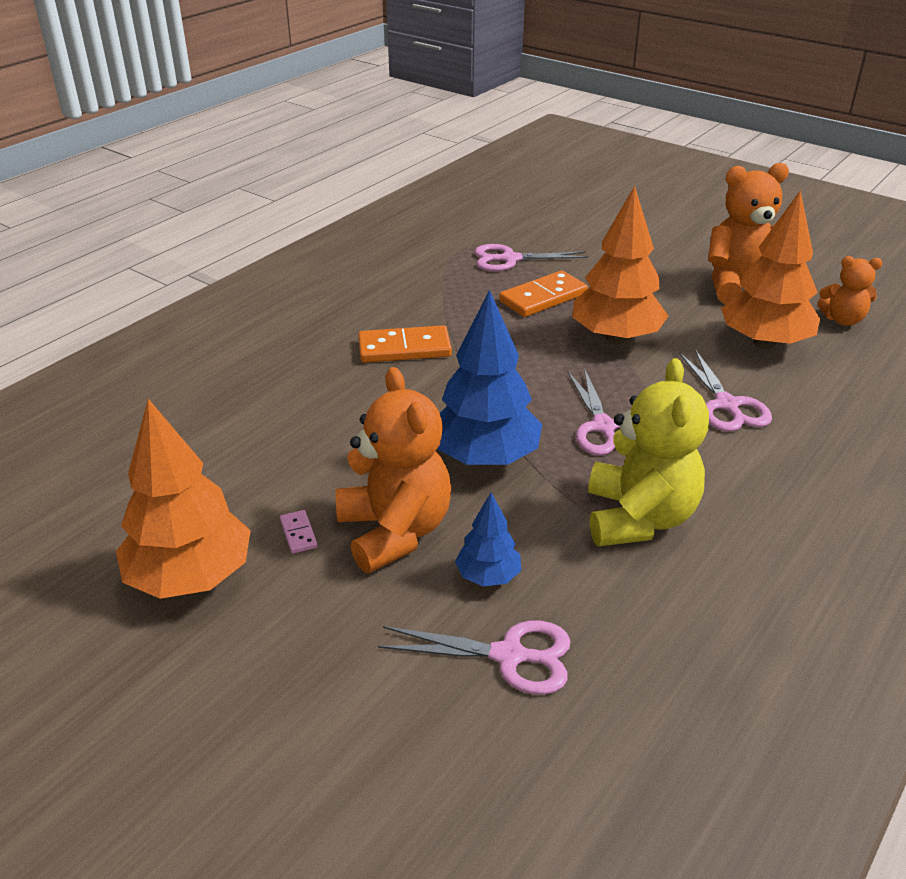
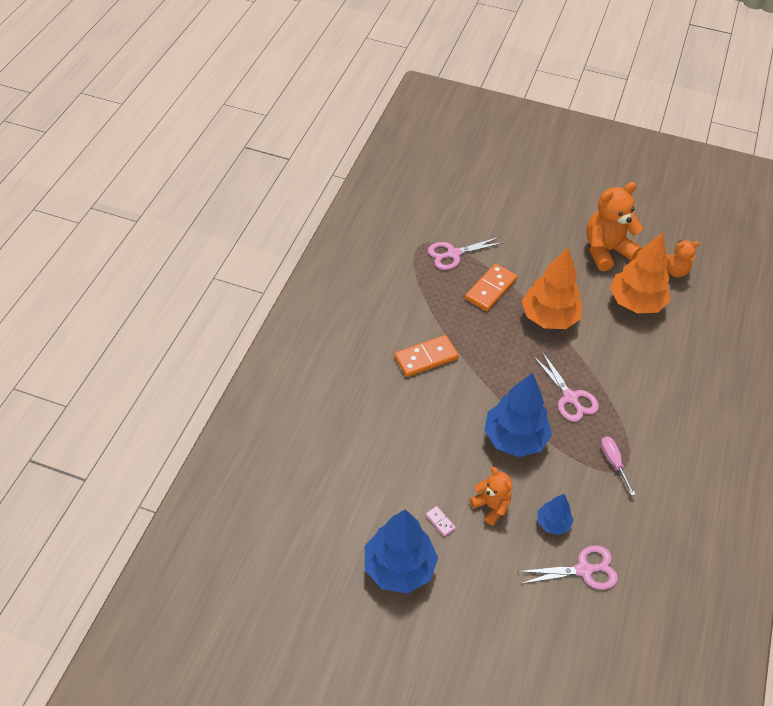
camera: 20 degrees left, 15 degrees up
orange tree [116,399,251,599] -> blue tree [365,509,438,593]
orange teddy bear [335,367,451,573] -> orange teddy bear [469,467,513,525], size x0.57
yellow teddy bear [588,358,709,546] -> pink screwdriver [601,436,636,495]
pink scissors [679,349,772,432] -> none

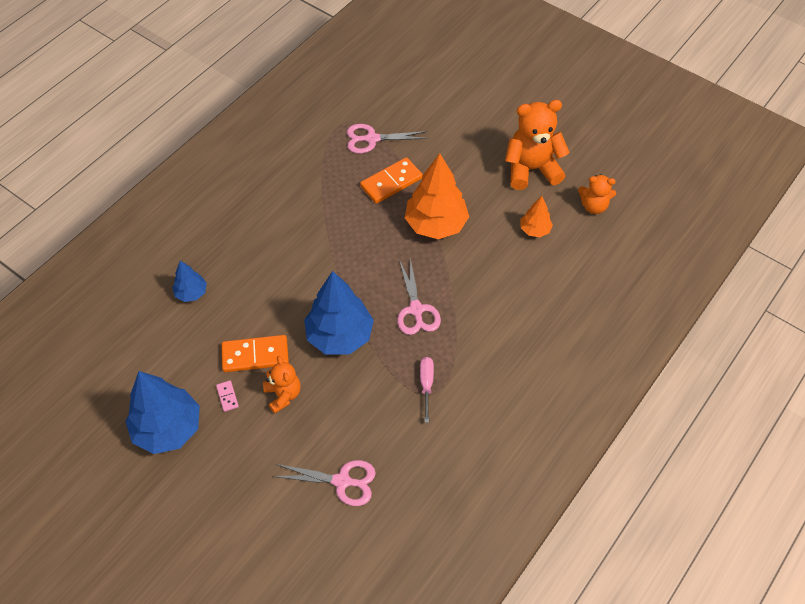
camera: 20 degrees right, 5 degrees up
orange domino [394,335,459,377] -> orange domino moved to [221,335,289,372]
blue tree [538,494,574,535] -> blue tree moved to [172,261,207,302]
orange tree [610,232,670,314] -> orange tree [520,196,553,237], size x0.51

